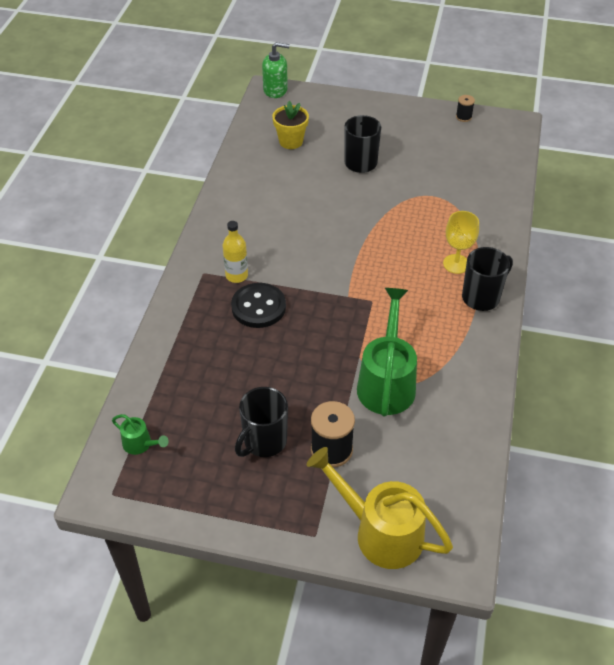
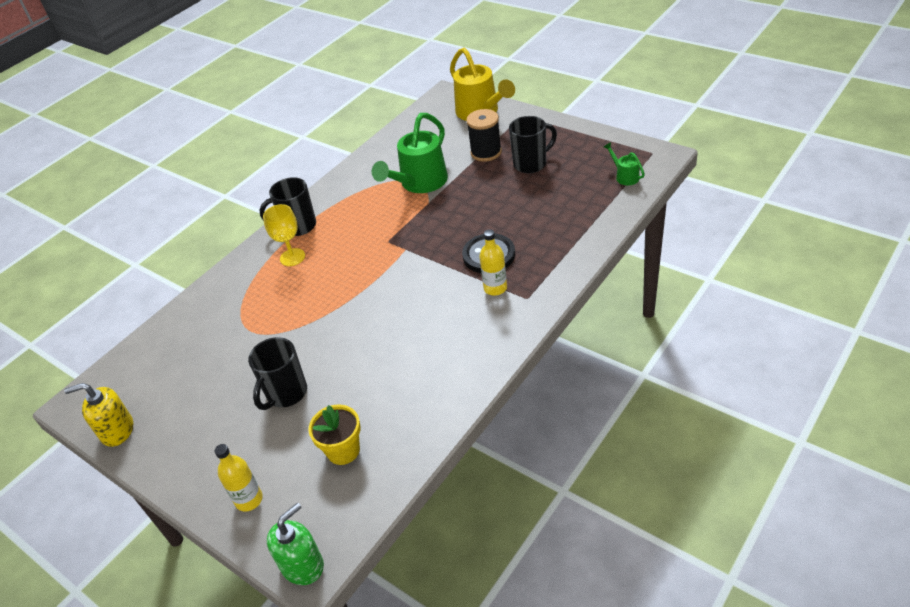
camera: 150 degrees left, 5 degrees down
green soap dispenser [262,42,290,98] -> green soap dispenser turned 105 degrees clockwise [267,503,324,585]
black spool [456,95,475,122] -> yellow soap dispenser [64,383,133,447]
none -> yellow bottle [215,444,263,512]

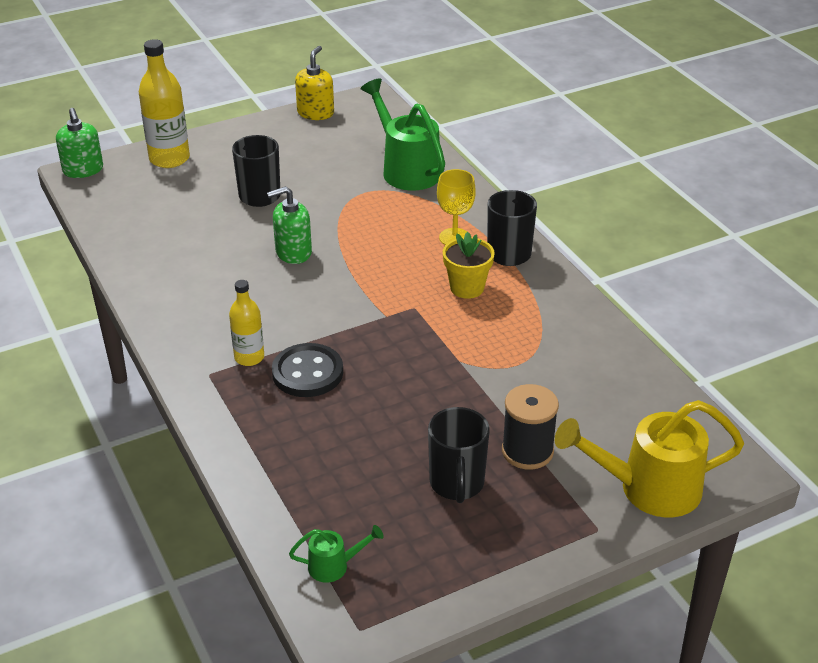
camera: 110 degrees right, 5 degrees down
yellow bottle [215,444,263,512] -> yellow bottle [139,39,190,168], size x1.66
yellow flower pot [308,405,360,465] -> yellow flower pot moved to [443,232,495,299]
green watering can [372,113,448,193] -> green watering can moved to [361,78,445,190]
none -> green soap dispenser [267,186,312,264]

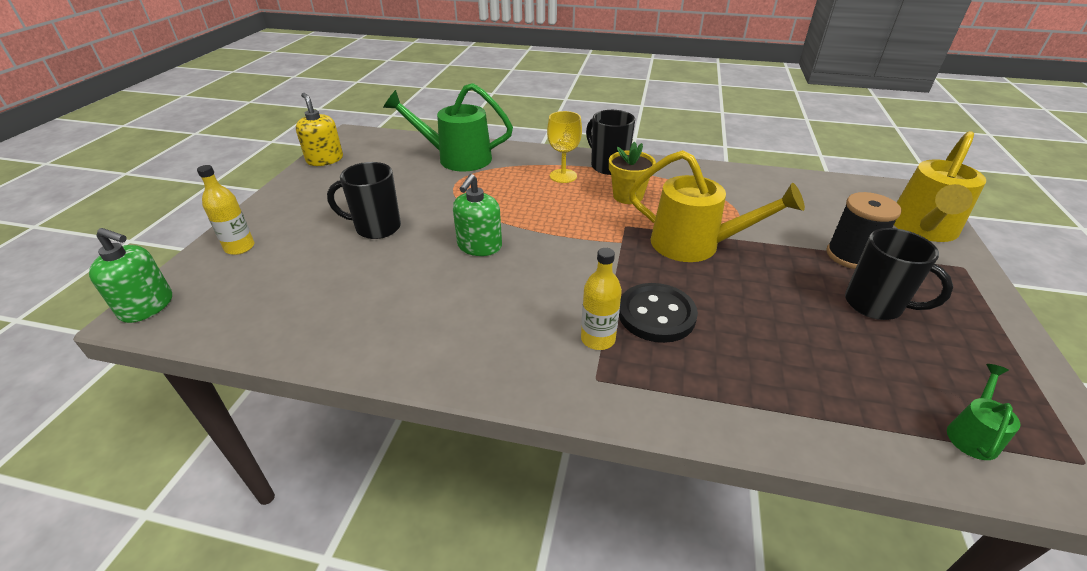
camera: 50 degrees left, 0 degrees up
yellow bottle [139,39,190,168] -> yellow bottle [197,165,254,255], size x0.60
none -> yellow watering can [628,150,805,262]

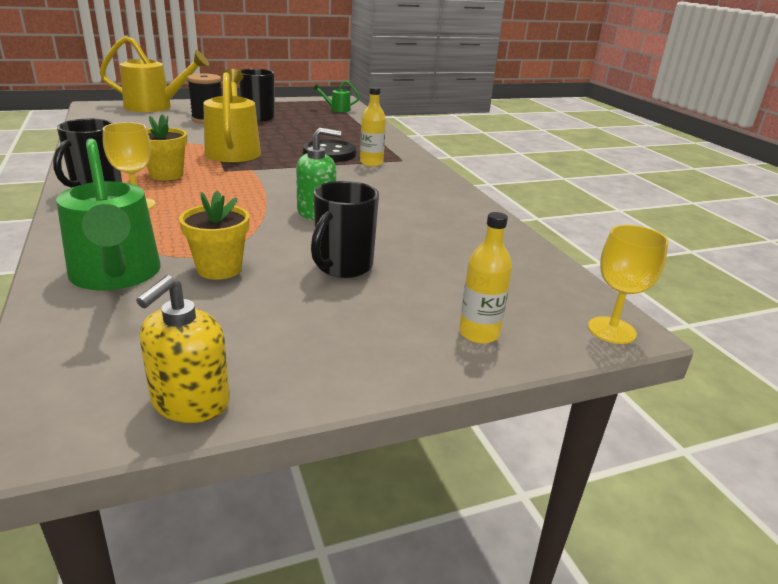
camera: 125 degrees left, 10 degrees down
green soap dispenser [89,228,172,323] -> yellow goblet [588,225,669,344]
black mug [327,162,401,239] -> black mug turned 60 degrees clockwise [311,181,379,278]
none -> yellow flower pot [179,191,250,280]

